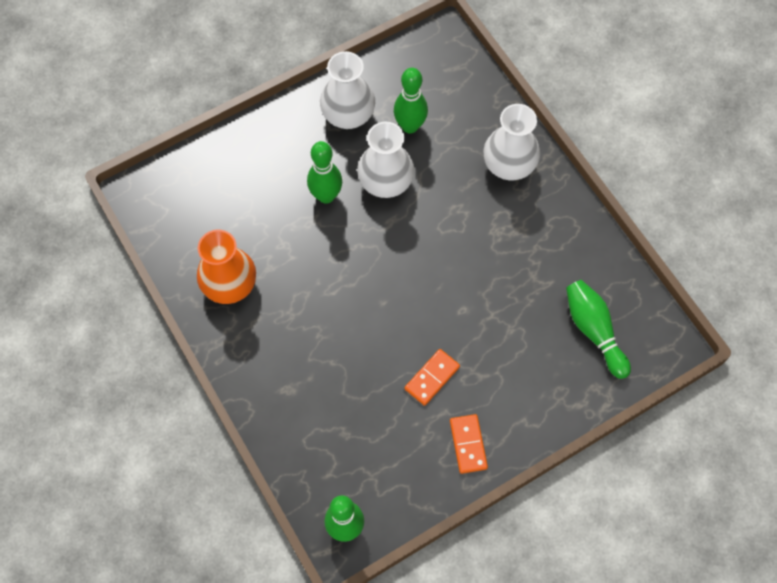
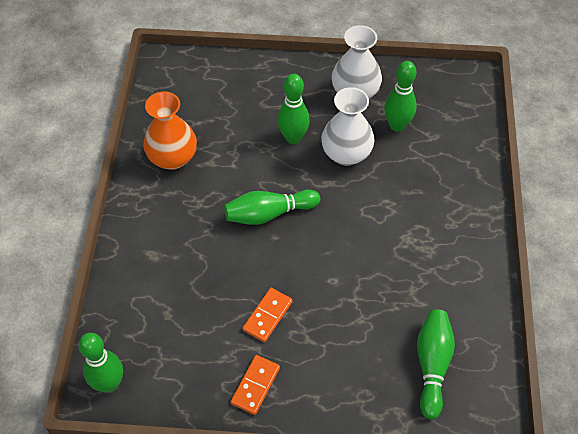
camera: 35 degrees right, 10 degrees down
orange domino [405,349,460,406] -> orange domino turned 45 degrees counterclockwise [243,288,293,342]
white vase [484,104,540,180] -> none
none -> green bowling pin [224,190,320,225]

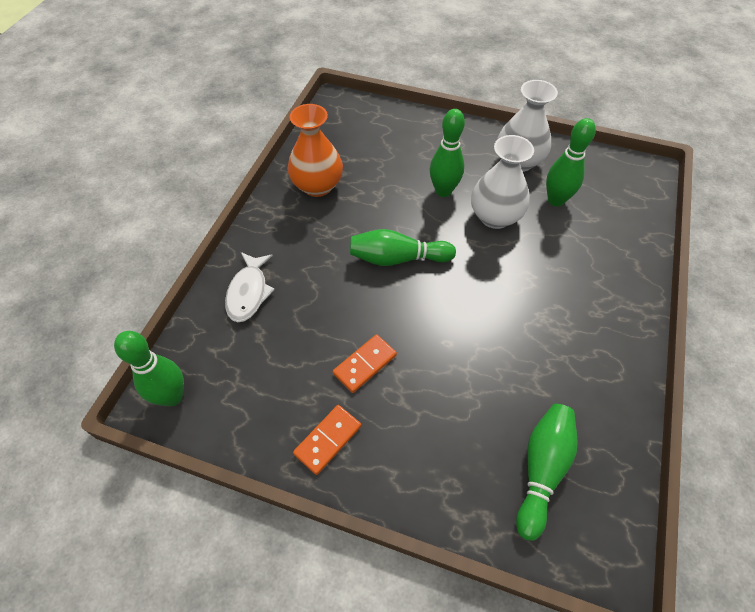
camera: 15 degrees right, 0 degrees up
none -> white fish [225,252,275,322]

